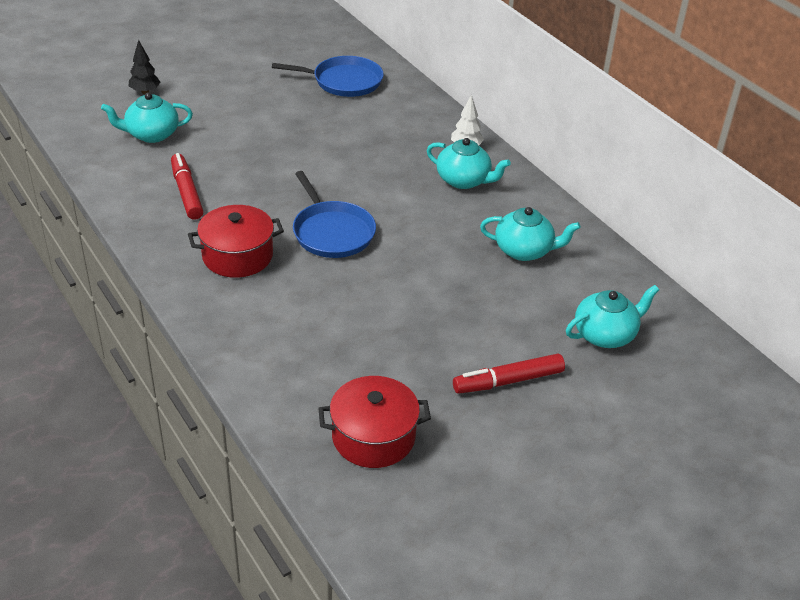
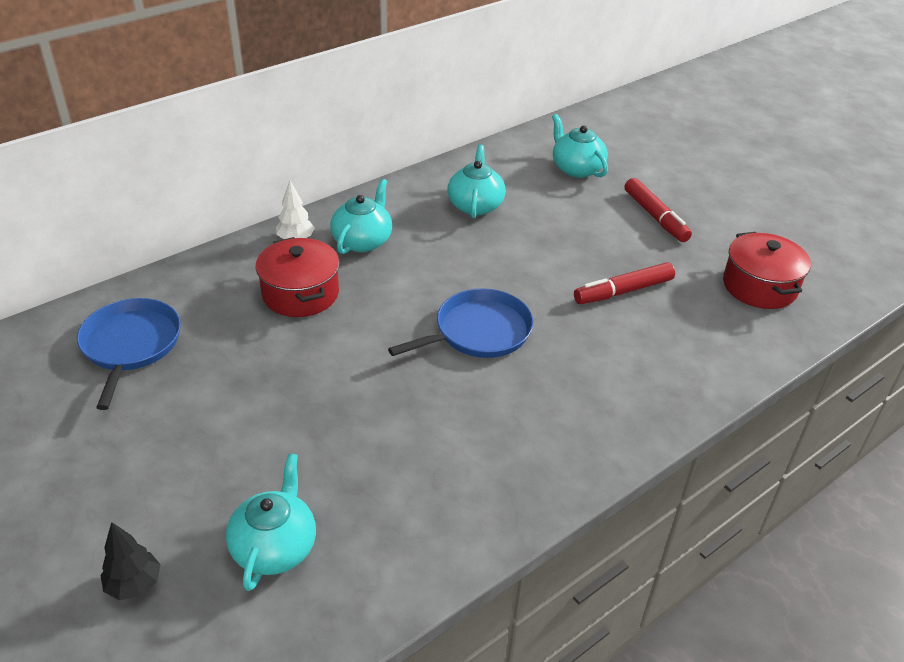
camera: 95 degrees left, 0 degrees up
turquoise teapot [101,93,193,143] -> turquoise teapot turned 150 degrees counterclockwise [226,453,316,591]
red marker [171,153,204,220] -> red marker moved to [574,262,675,304]
red pot [188,205,284,278] -> red pot moved to [255,237,339,317]

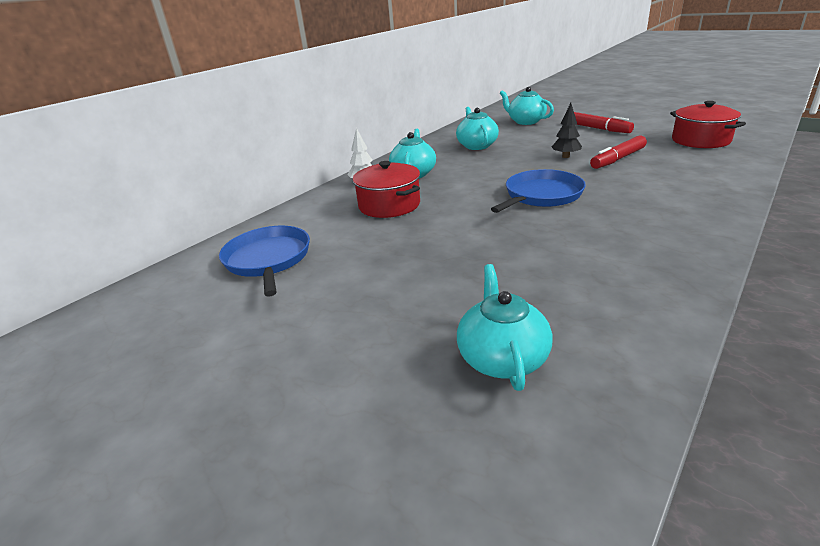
camera: 10 degrees left, 10 degrees down
black tree [100,522,161,600] -> black tree moved to [552,103,582,158]

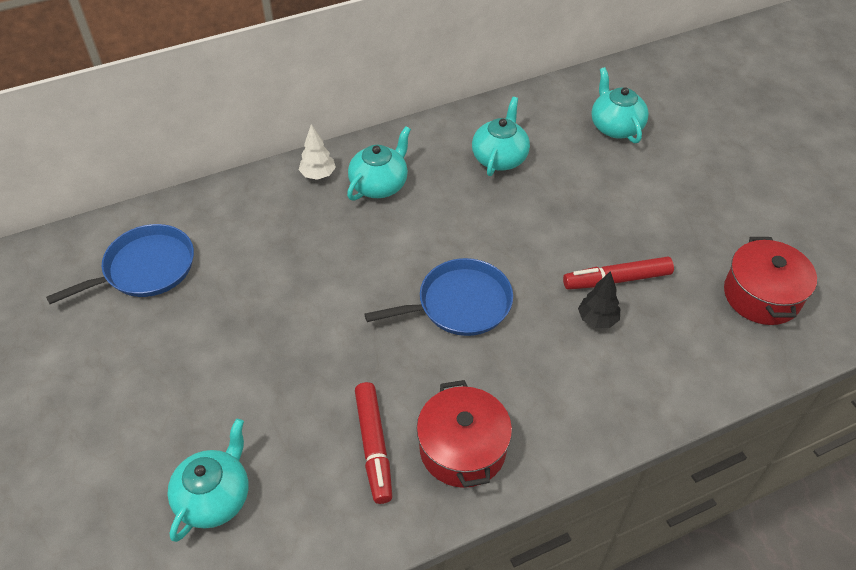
camera: 25 degrees right, 20 degrees up
blue pan [219,226,310,297] -> blue pan turned 45 degrees clockwise [46,224,194,304]
red pot [353,161,420,218] -> red pot moved to [417,380,512,488]
black tree [552,103,582,158] -> black tree moved to [578,271,620,328]
red marker [574,112,634,133] -> red marker moved to [355,382,392,504]

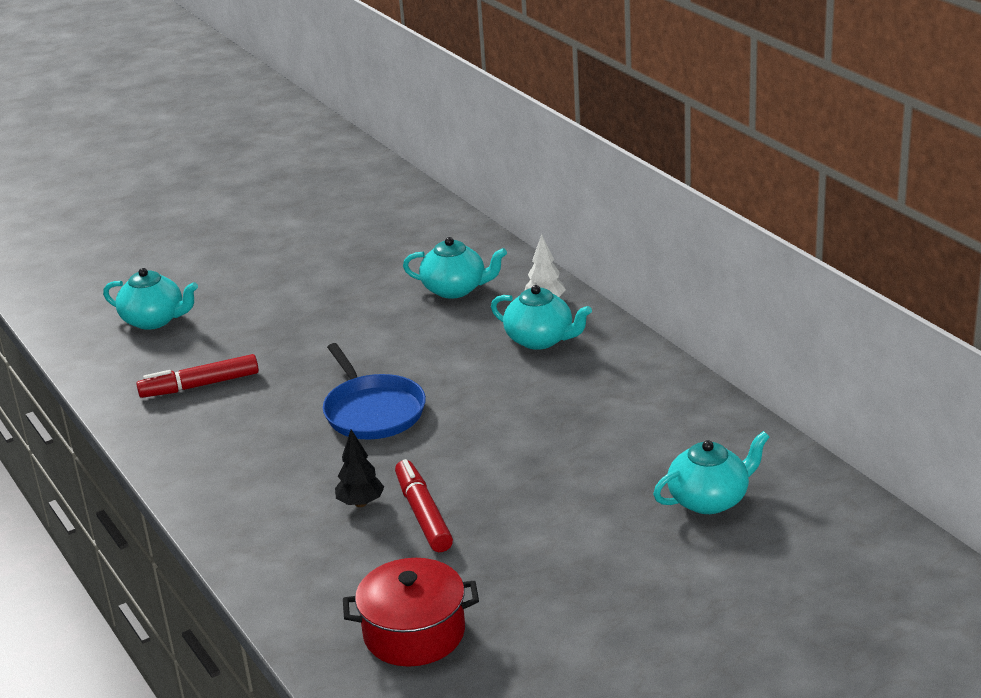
camera: 85 degrees right, 20 degrees down
blue pan [46,224,194,304] -> none
red pot [417,380,512,488] -> none
turquoise teapot [472,97,530,176] -> turquoise teapot moved to [403,237,507,299]

